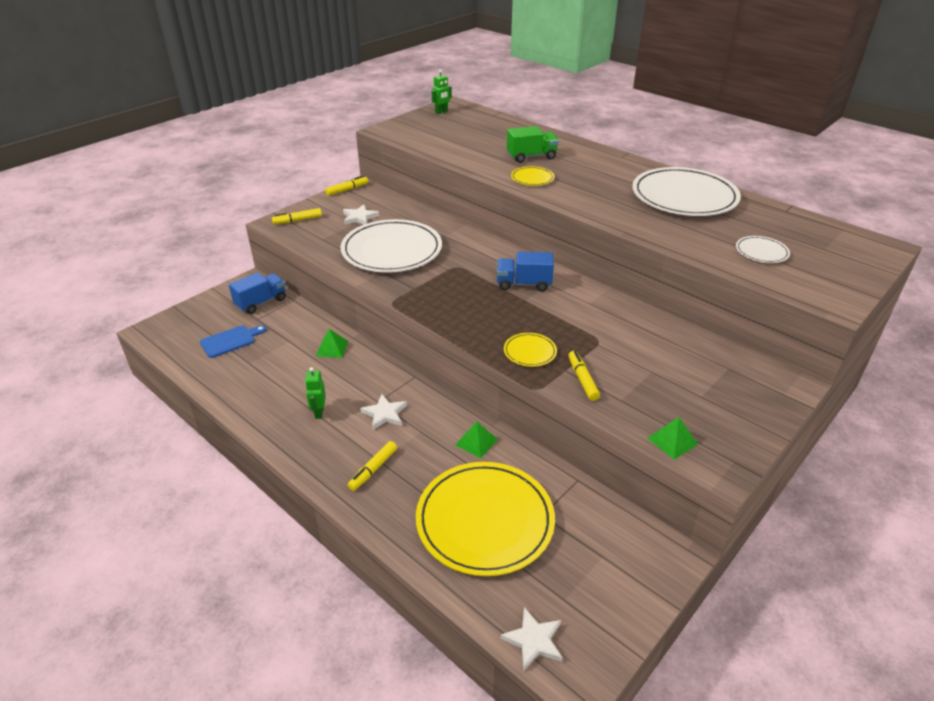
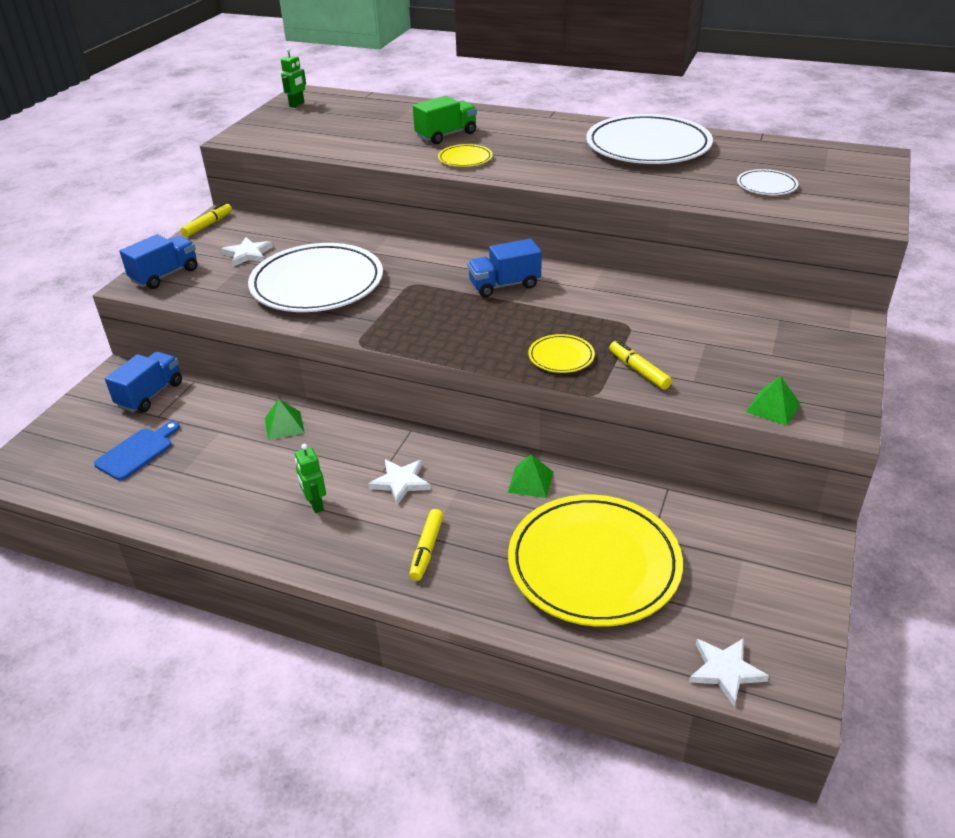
camera: 20 degrees left, 0 degrees up
yellow marker [272,208,322,224] -> blue truck [120,234,197,289]

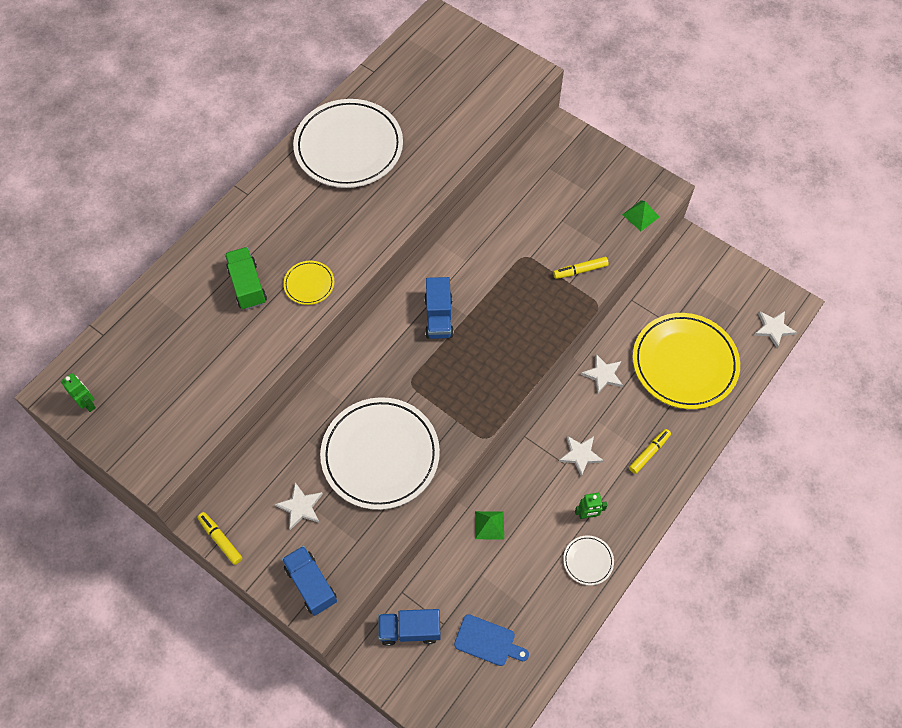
camera: 75 degrees left, 25 degrees up
blue cutting board [94,421,180,481] -> blue cutting board turned 150 degrees clockwise [454,614,529,666]
blue truck [105,351,182,412] -> blue truck turned 45 degrees counterclockwise [378,609,441,646]
yellow marker [409,509,444,581] -> yellow marker turned 75 degrees counterclockwise [629,429,671,474]
green pyramid [508,454,553,498] -> white star [581,354,623,394]
yellow plate [529,334,595,373] -> none
white plate [737,169,798,195] -> white plate moved to [563,535,614,585]

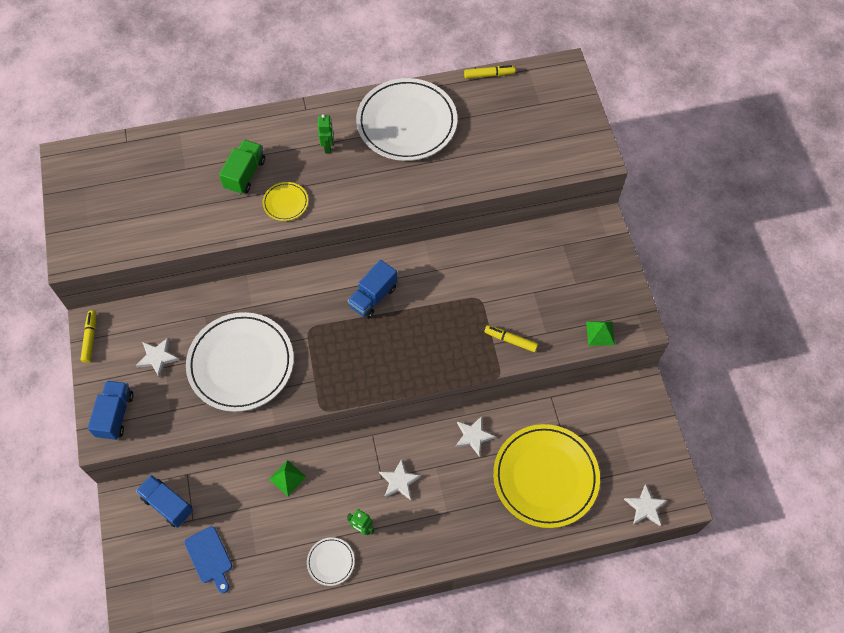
camera: 40 degrees right, 0 degrees up
green robot [61,373,96,412] -> green robot moved to [318,114,333,153]
yellow marker [629,429,671,474] -> yellow marker moved to [464,65,515,79]

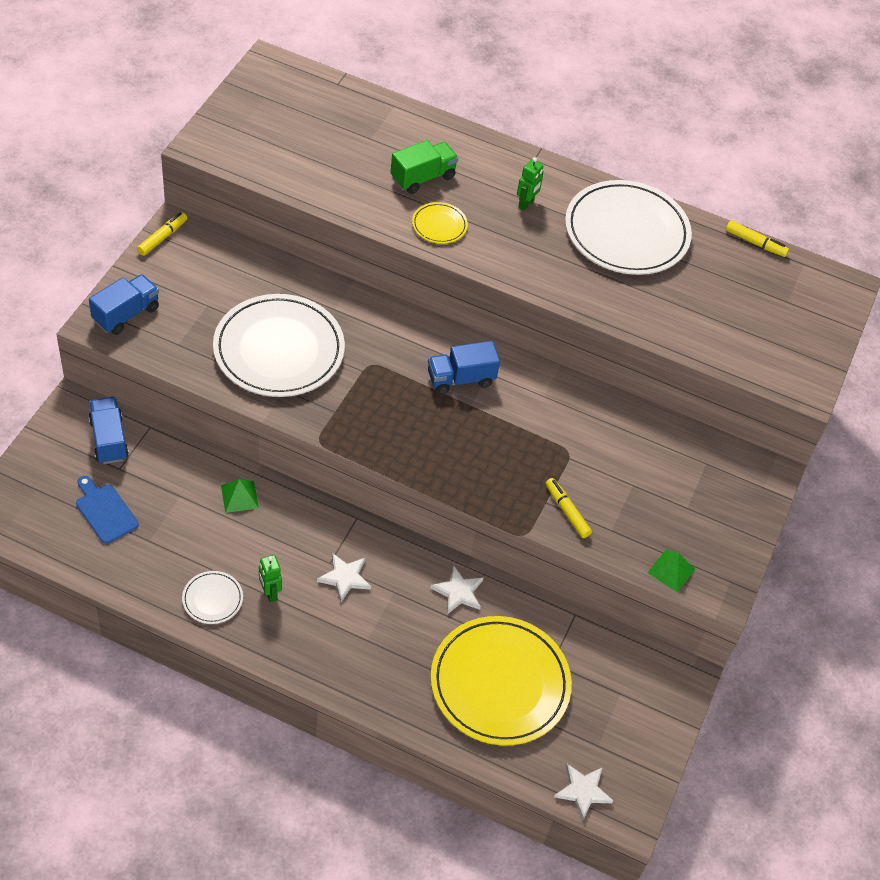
camera: 30 degrees right, 10 degrees down
white star [136,337,179,378] -> none
blue cutting board [184,526,232,593] -> blue cutting board turned 135 degrees clockwise [76,476,139,544]

